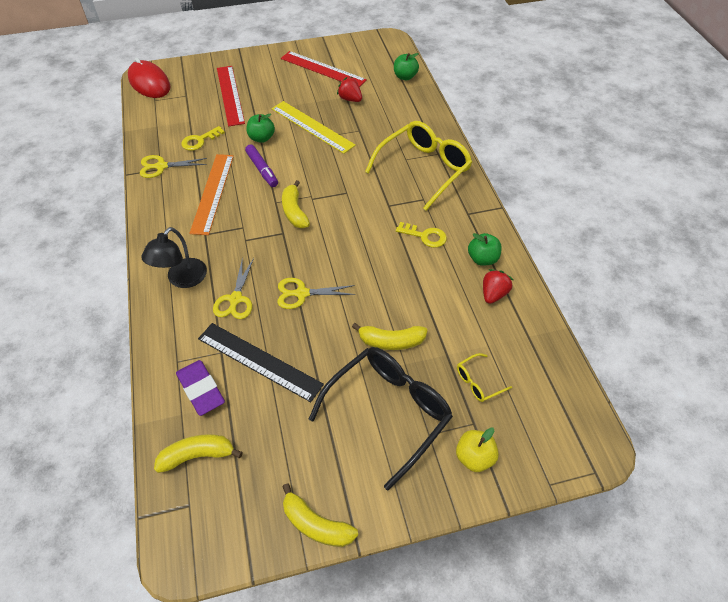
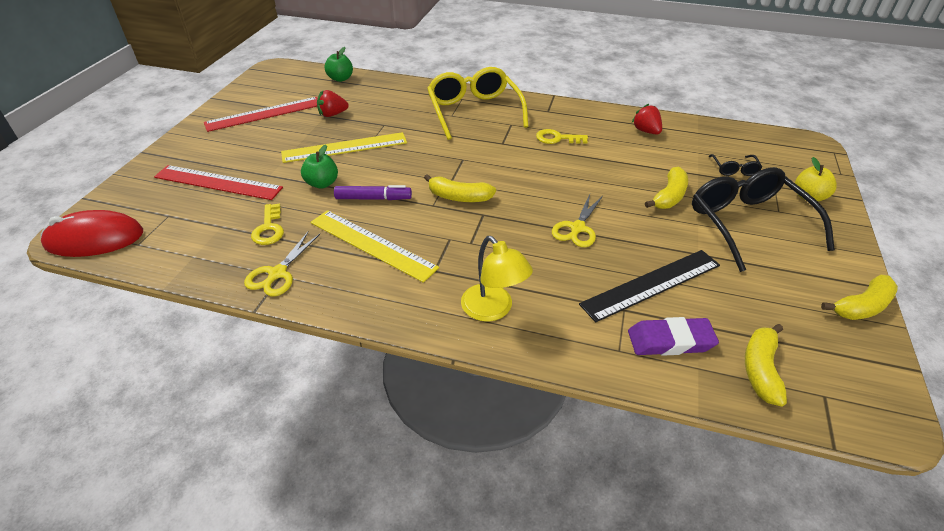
camera: 60 degrees left, 10 degrees down
black lamp [141,227,207,288] -> yellow lamp [461,236,533,322]
orange ruler [189,154,234,235] -> yellow ruler [310,210,439,283]
yellow scissors [213,257,254,319] -> none
yellow key [396,222,447,248] -> yellow key turned 135 degrees counterclockwise [536,129,588,144]
yellow glasses [457,353,512,402] -> black glasses [709,154,762,176]
green apple [468,233,502,266] -> none

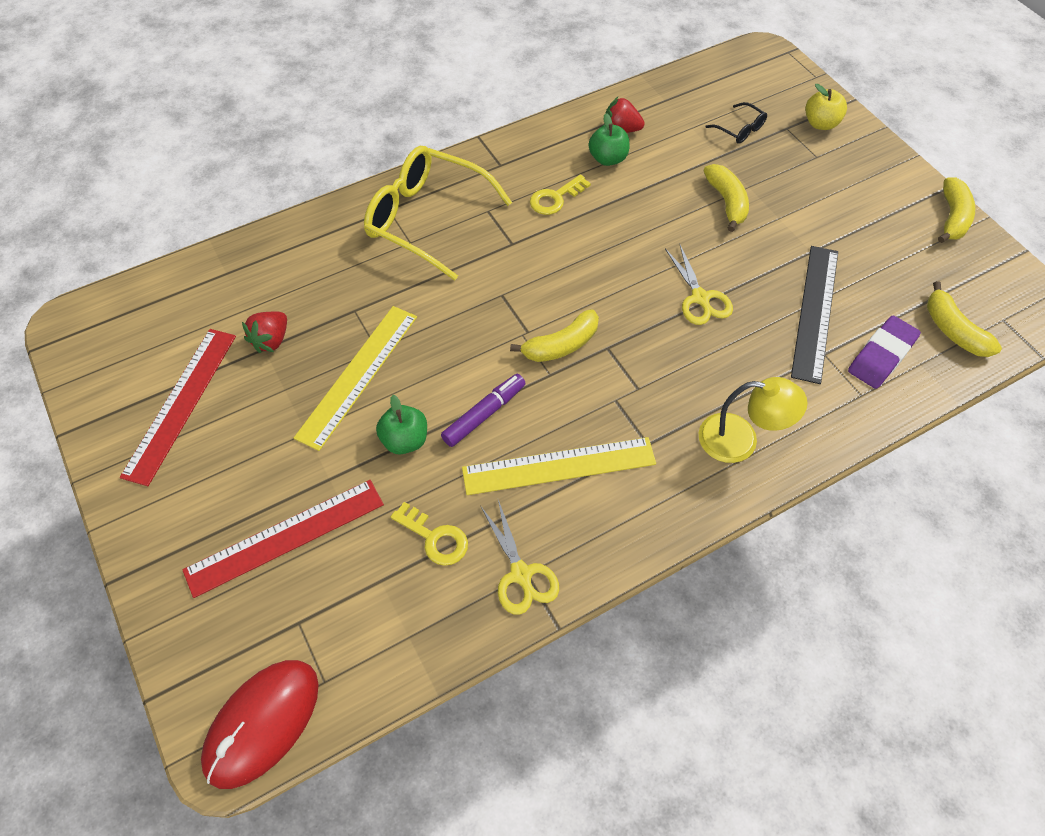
camera: 45 degrees left, 15 degrees up
green apple [325,47,353,82] -> green apple moved to [589,113,629,166]
black glasses [692,167,835,272] -> none

